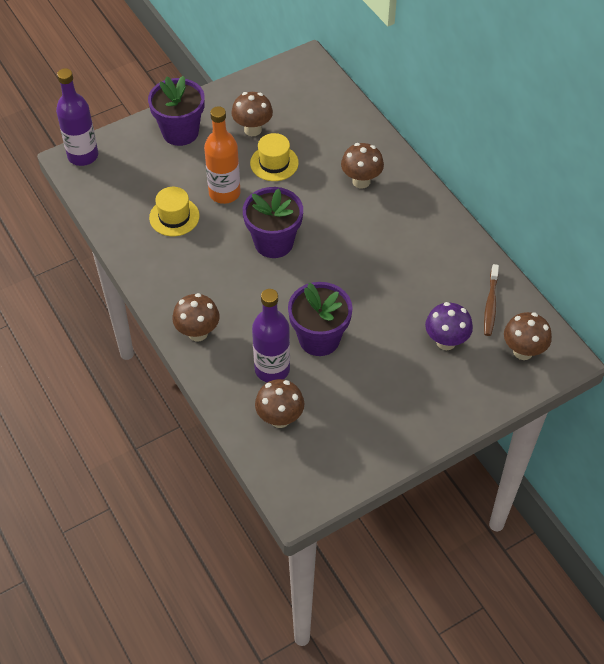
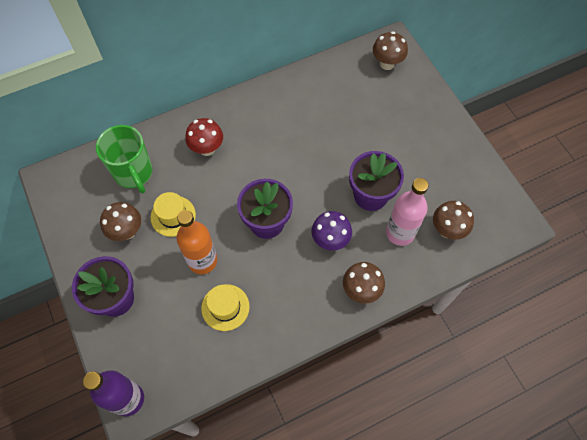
camera: 85 degrees left, 10 degrees up
purple bottle [252,289,290,382] -> pink bottle [386,178,428,246]
brown mushroom [341,143,384,189] -> red mushroom [185,118,223,156]
purple mushroom [425,302,473,350] -> purple mushroom moved to [311,211,352,251]
brown toothbrush [484,264,499,336] -> none
none -> green mug [96,125,153,193]

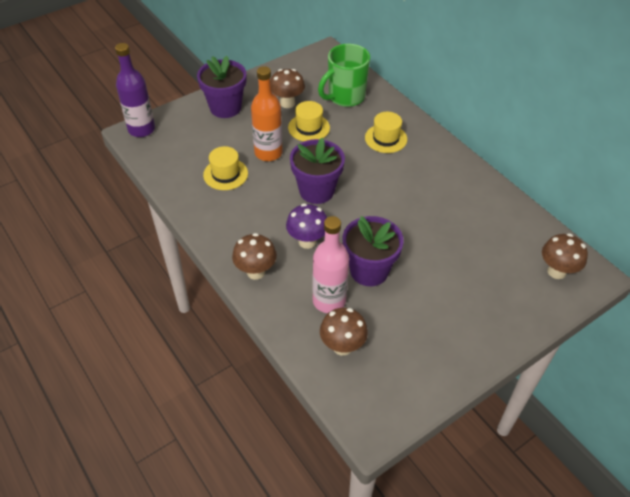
camera: 80 degrees right, 15 degrees down
red mushroom [185,118,223,156] -> yellow hat [365,112,407,153]

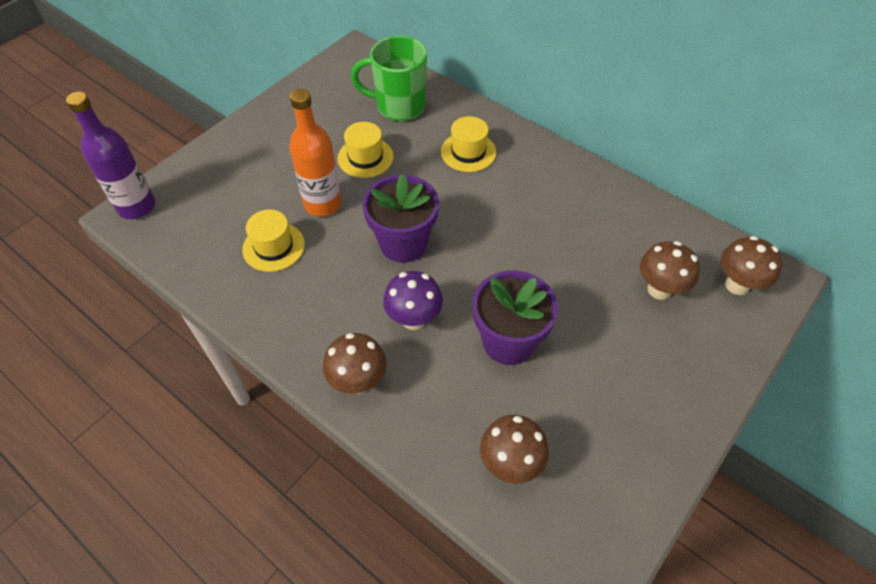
camera: 15 degrees left, 5 degrees up
purple flower pot [197,56,246,118] -> none
brown mushroom [270,69,305,108] -> brown mushroom moved to [640,241,700,300]
pink bottle [312,216,349,313] -> none
green mug [318,44,370,107] -> green mug turned 60 degrees clockwise [351,36,427,121]

